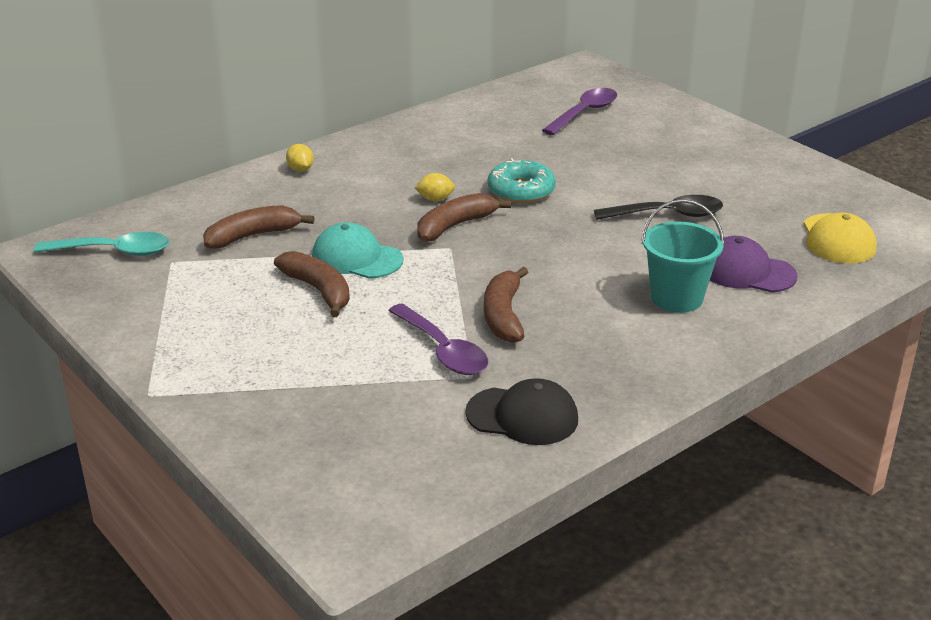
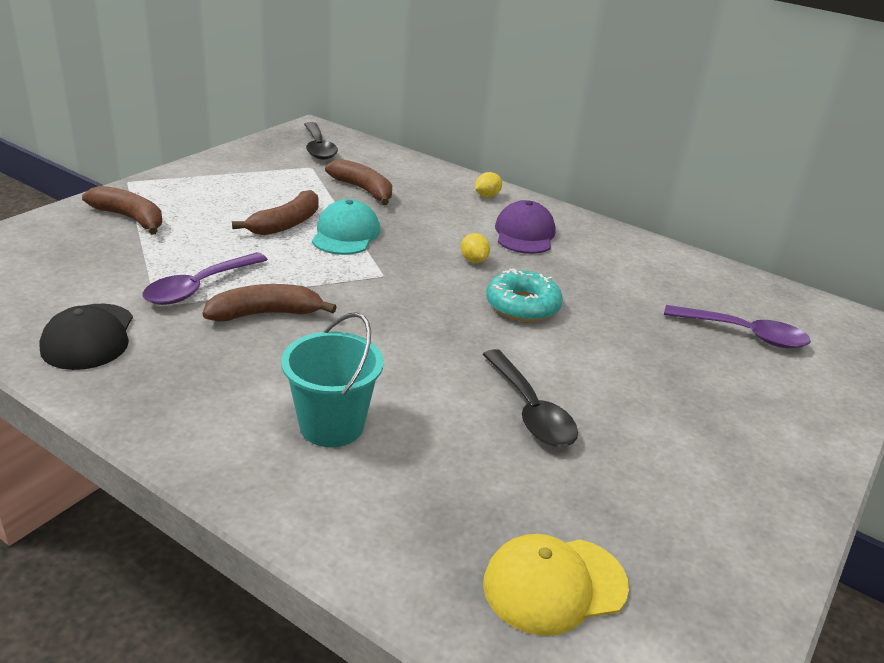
camera: 70 degrees right, 0 degrees up
turquoise spoon [34,232,169,256] -> black spoon [304,122,338,160]
brown banana [417,193,511,242] -> brown banana moved to [82,186,162,235]
purple cap [710,236,798,293] -> purple cap moved to [495,200,556,254]

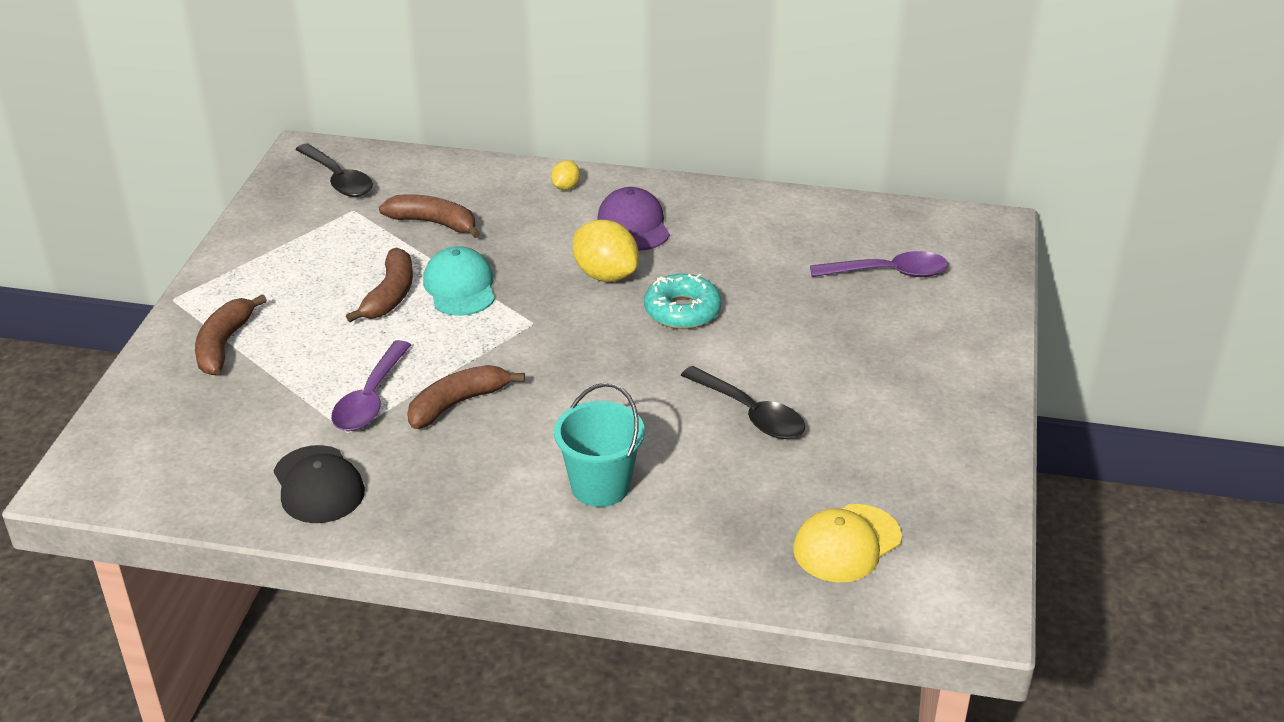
camera: 20 degrees left, 5 degrees up
brown banana [82,186,162,235] -> brown banana turned 90 degrees counterclockwise [195,294,267,375]
yellow lemon [461,233,490,263] -> yellow lemon [573,220,639,282], size x1.96

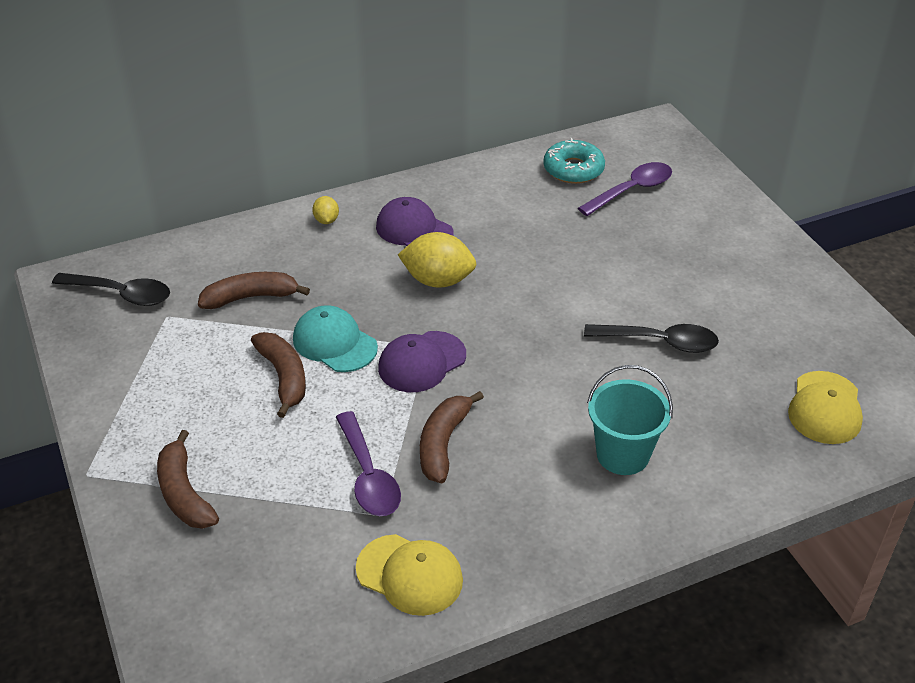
camera: 35 degrees left, 5 degrees up
black cap [274,445,365,523] -> yellow cap [356,534,463,616]
turquoise donut [644,274,721,329] -> turquoise donut moved to [543,138,605,184]
none -> purple cap [378,331,466,392]

